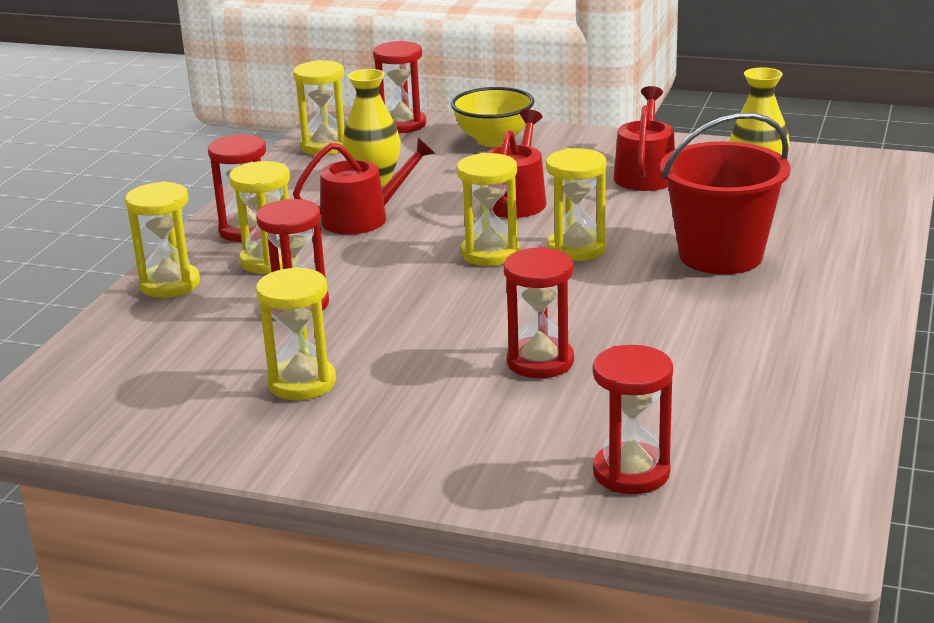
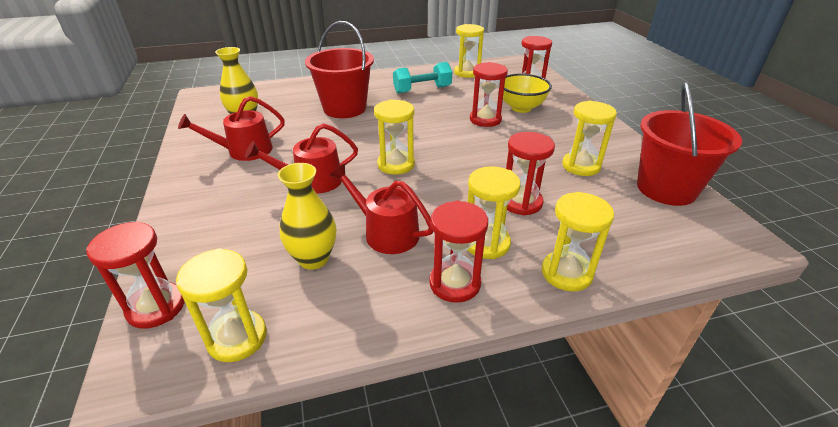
camera: 125 degrees left, 10 degrees up
yellow bowl [451,87,534,147] -> yellow bowl moved to [503,74,552,113]
yellow hourglass [546,148,607,261] -> yellow hourglass moved to [454,24,484,78]
none -> turquoise dumbbell [393,62,452,94]
none -> red bucket [637,82,742,206]

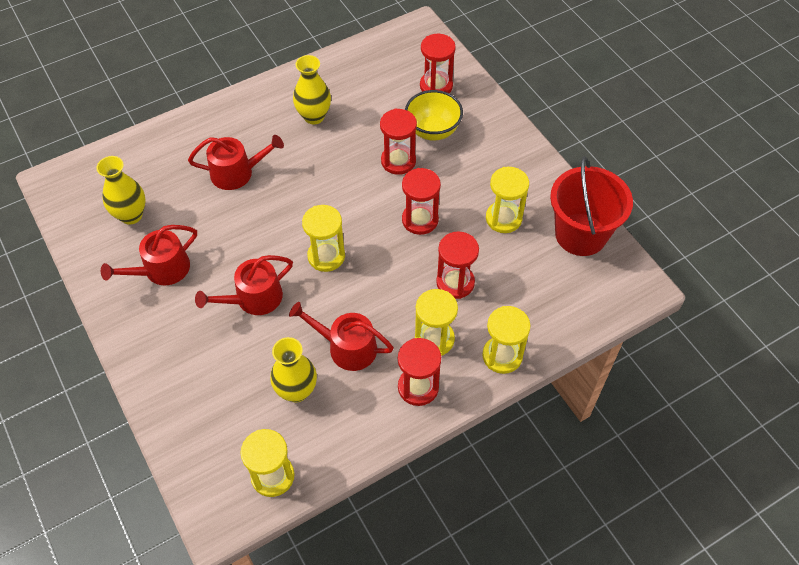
camera: 15 degrees left, 20 degrees up
red hourglass [86,221,184,329] -> red hourglass moved to [402,168,441,235]
red bucket [305,21,374,118] -> red watering can [188,135,284,190]
turquoise dumbbell [393,62,452,94] -> yellow vase [293,55,331,124]
yellow hourglass [454,24,484,78] -> none

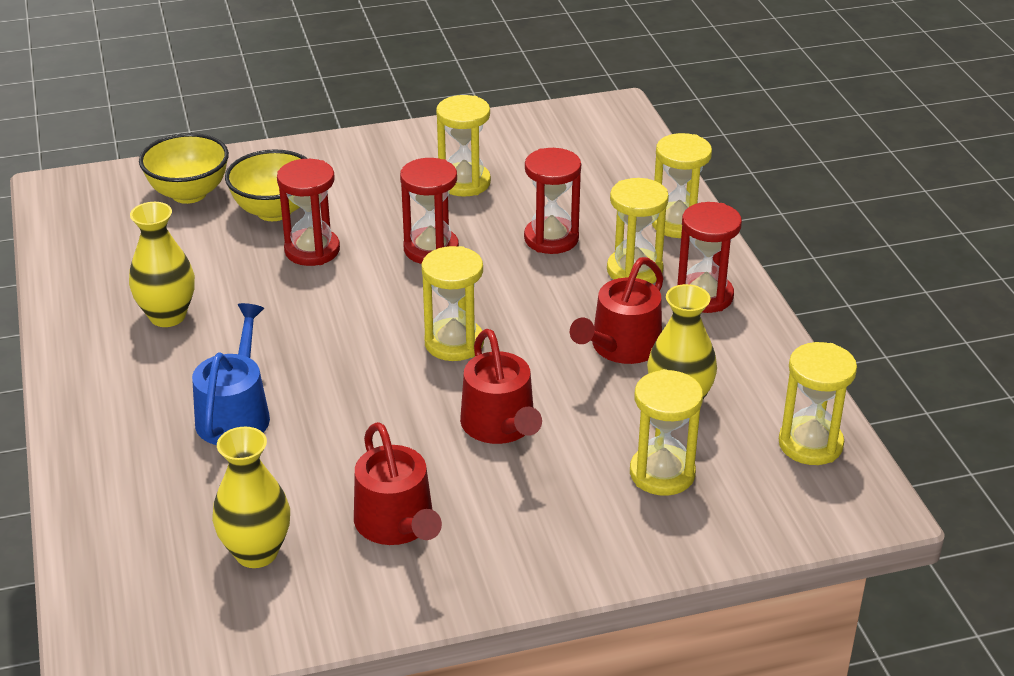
camera: 75 degrees left, 20 degrees down
red watering can [188,135,284,190] -> blue watering can [192,303,270,445]
red hourglass [420,34,456,93] -> yellow bowl [139,133,229,204]
red bucket [550,156,633,256] -> none
none -> yellow hourglass [630,369,703,496]

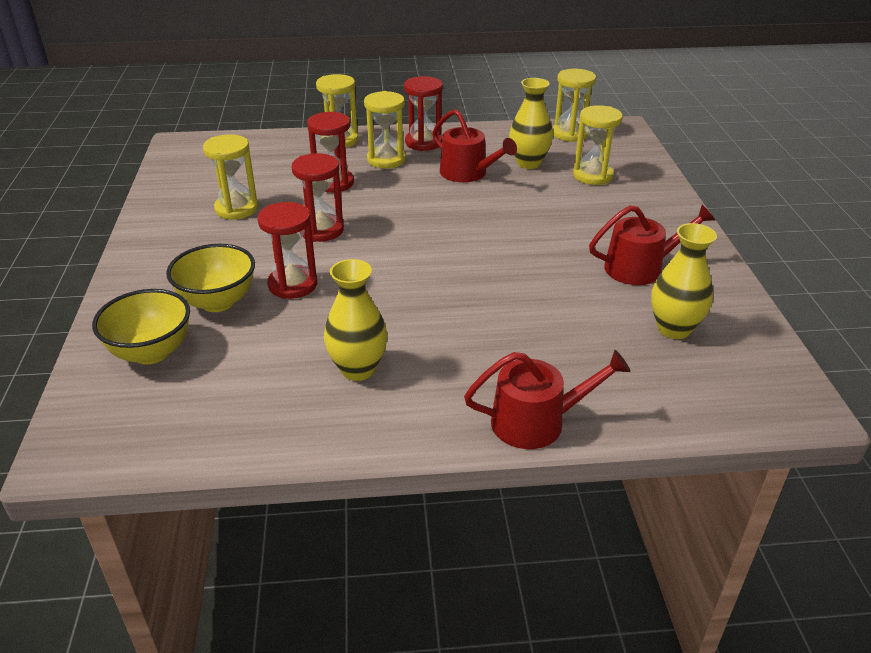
camera: 80 degrees left, 0 degrees up
blue watering can [192,303,270,445] -> none
yellow hourglass [422,246,484,361] -> none
red watering can [460,329,542,444] -> red watering can moved to [464,350,631,449]

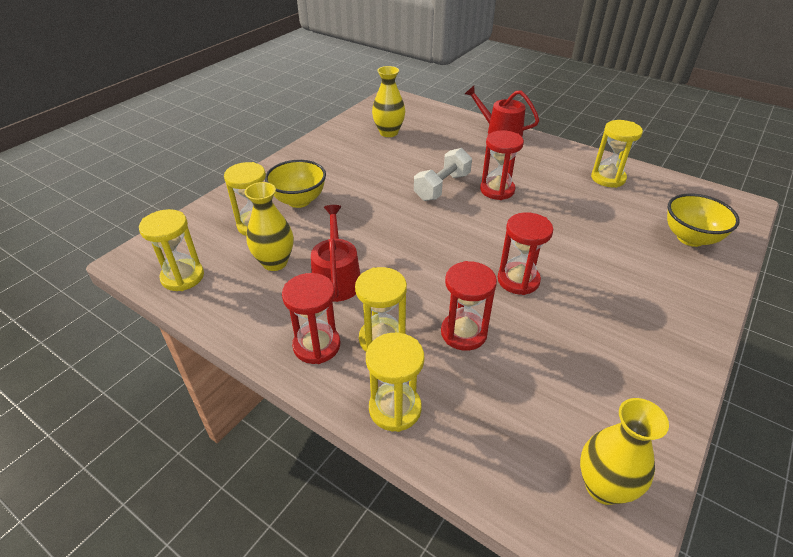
camera: 140 degrees left, 5 degrees up
yellow bowl [166,244,255,312] -> yellow bowl moved to [265,160,326,208]
yellow hourglass [203,134,258,220] -> yellow hourglass moved to [591,120,643,188]
red hourglass [258,202,317,299] -> red hourglass moved to [480,130,524,200]
yellow vase [324,259,388,381] -> yellow vase moved to [580,398,669,505]
red watering can [589,204,715,285] -> none
none -> white dumbbell [414,148,472,201]

